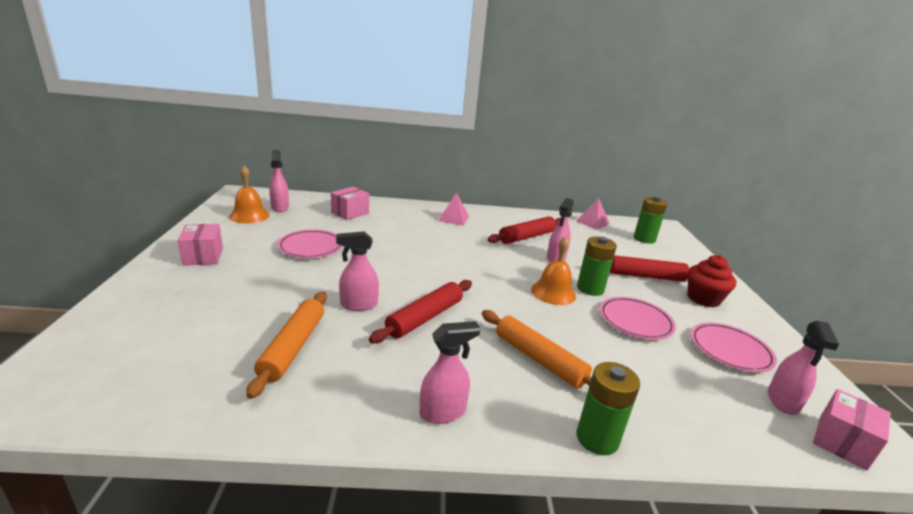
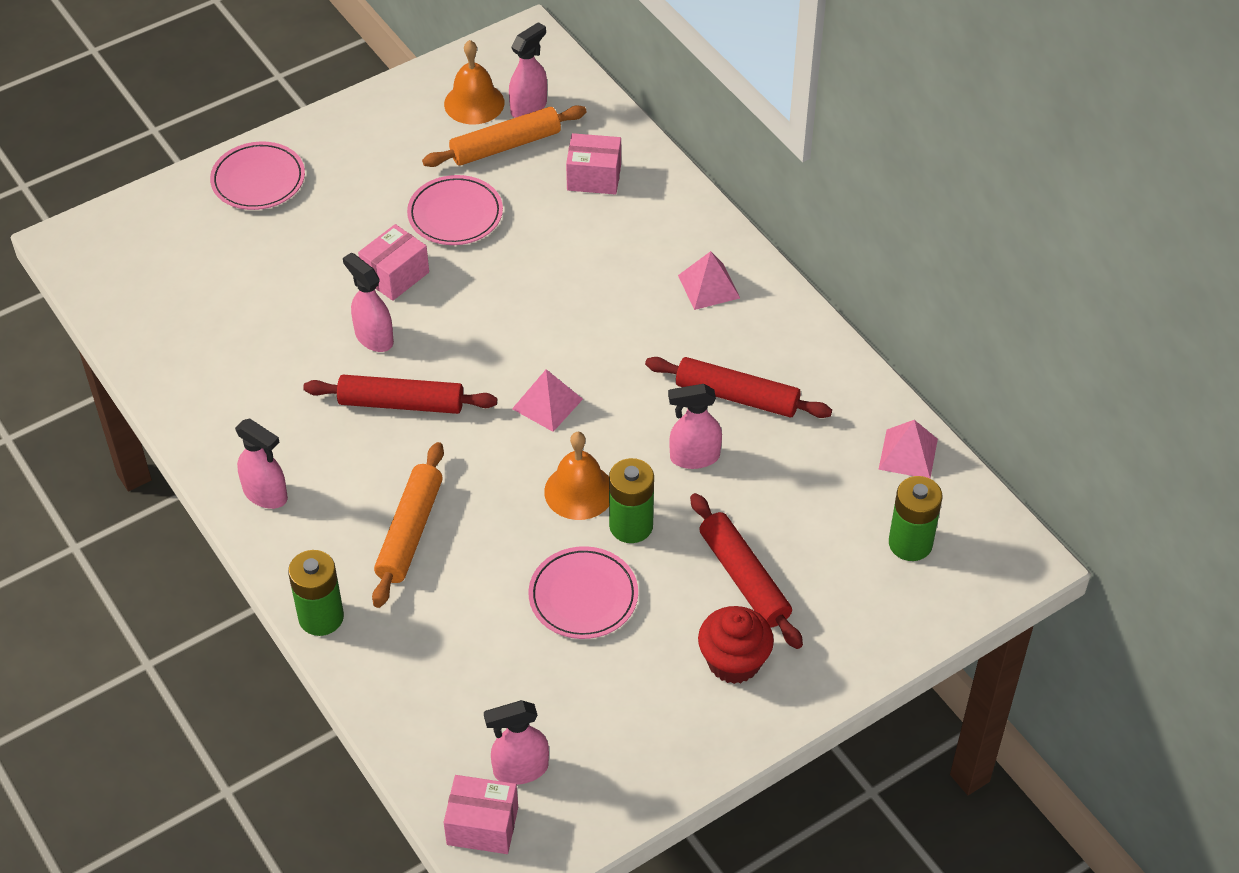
camera: 60 degrees right, 25 degrees up
pink box [178,224,223,266] -> pink box moved to [358,224,429,301]
orange rolling pin [246,292,327,399] -> orange rolling pin moved to [422,105,587,167]
pink plate [691,322,777,373] -> pink plate moved to [210,142,305,210]
none -> pink pyramid [512,369,583,432]

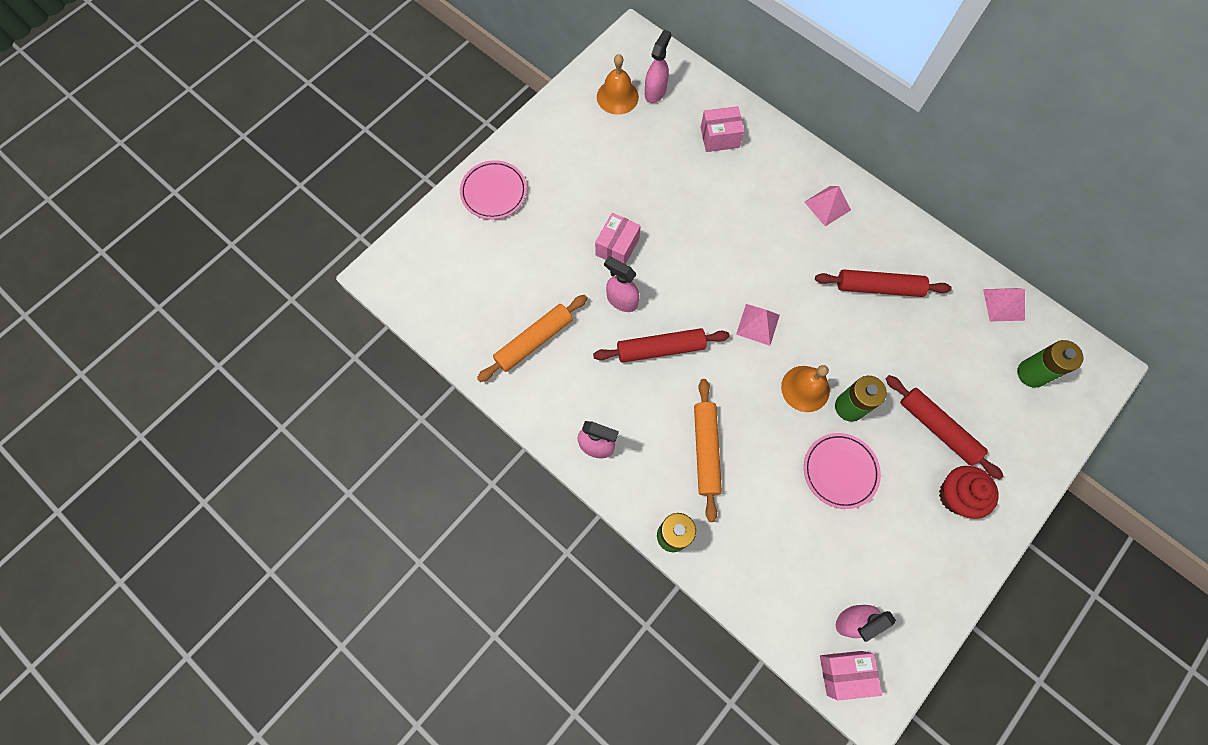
camera: 15 degrees left, 20 degrees up
pink plate [407,175,503,245] -> none
orange rolling pin [422,105,587,167] -> orange rolling pin moved to [477,295,587,382]
pink spray bottle [668,384,722,469] -> none

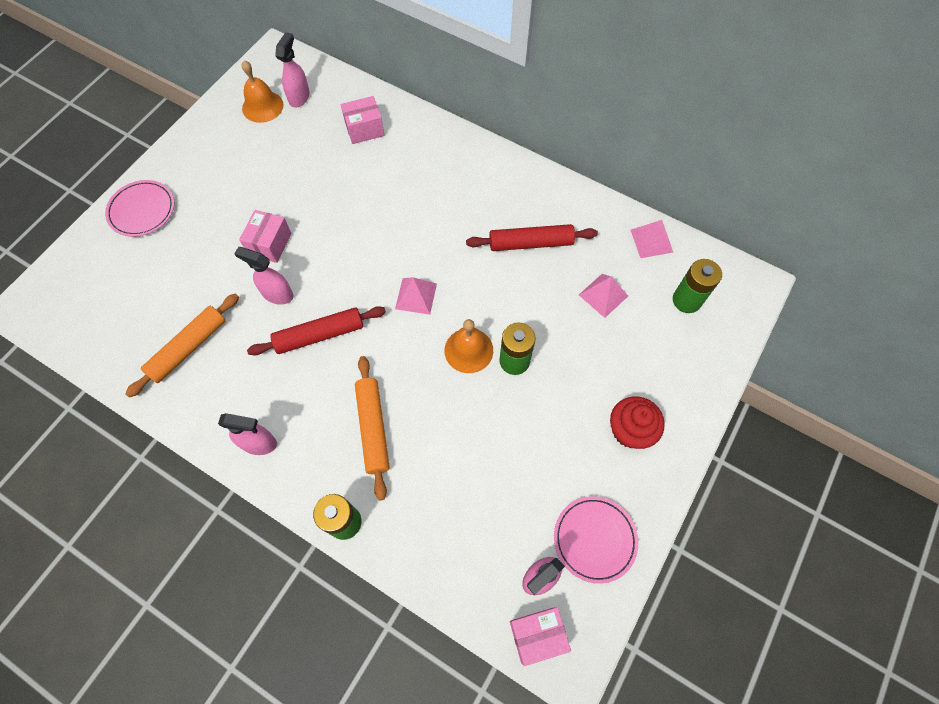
camera: 10 degrees left, 5 degrees down
pink plate [804,433,881,509] -> pink plate moved to [554,496,638,584]
pink pyramid [805,186,851,226] -> pink pyramid moved to [579,274,628,318]
red rolling pin [886,375,1003,480] -> none

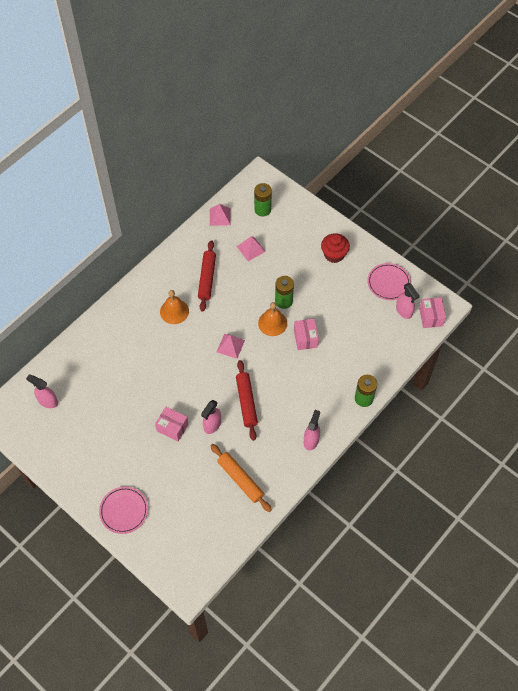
camera: 80 degrees left, 5 degrees down
orange bell [242,60,283,123] -> orange bell moved to [160,290,189,324]
pink box [341,96,385,144] -> pink box moved to [294,319,319,350]
orange rolling pin [355,356,390,501] -> none

